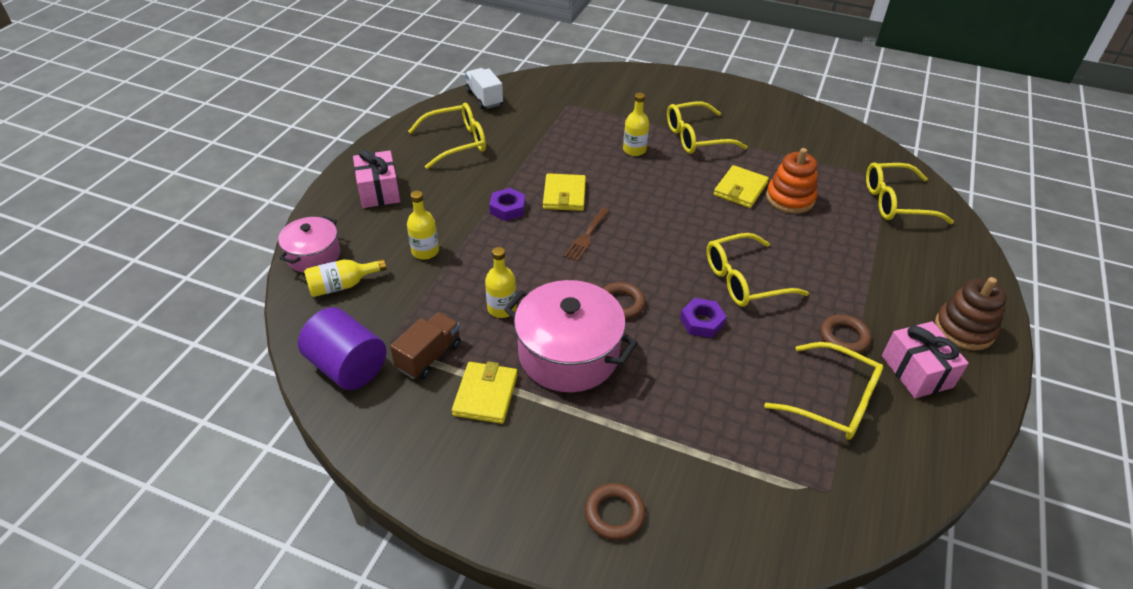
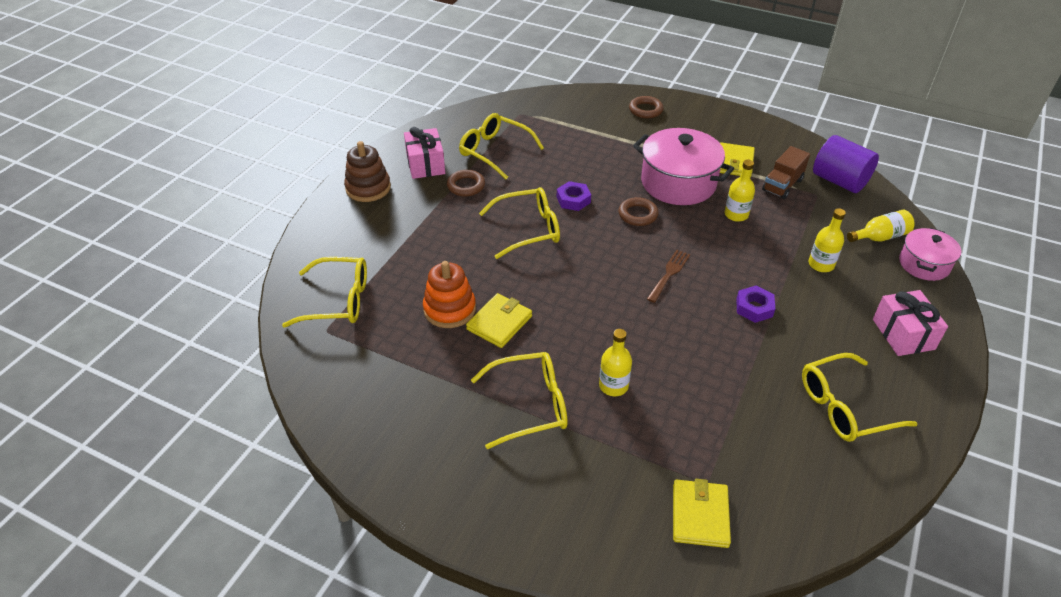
camera: 175 degrees left, 0 degrees up
white truck [465,68,503,109] -> none
yellow wallet [543,173,586,211] -> yellow wallet moved to [673,479,731,548]

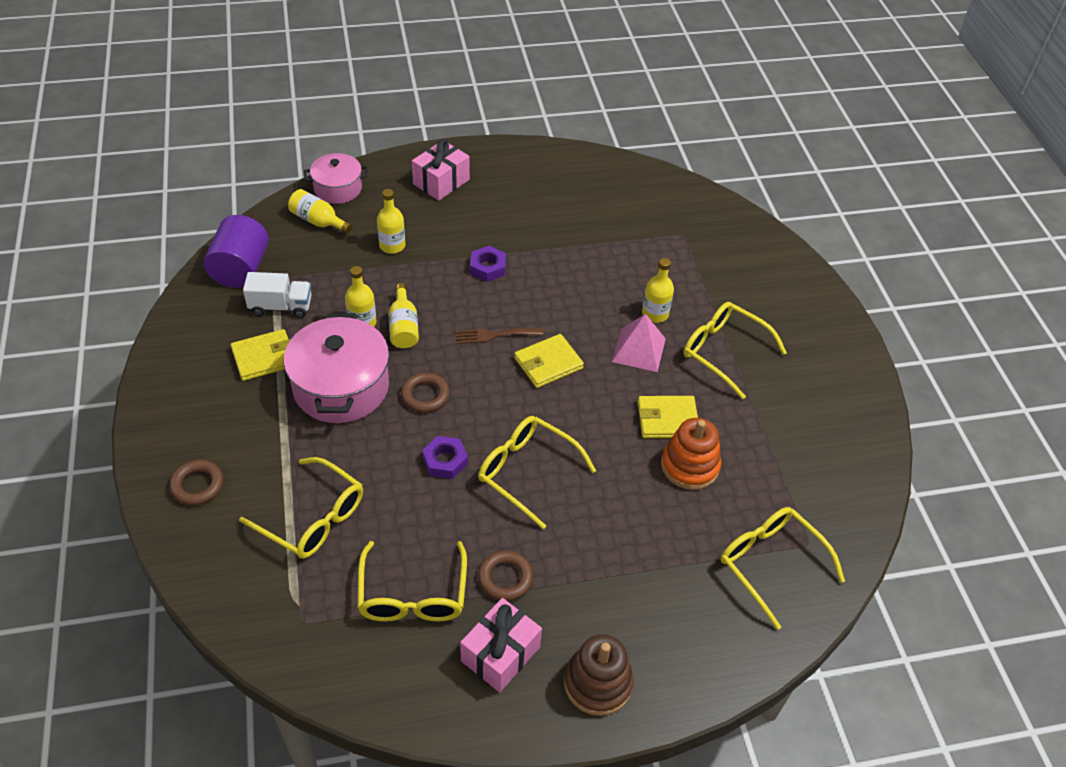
camera: 130 degrees left, 5 degrees up
yellow wallet [673,479,731,548] -> yellow wallet moved to [514,334,584,388]
brown truck [762,146,810,199] -> white truck [243,272,311,318]
yellow glasses [802,353,918,442] -> yellow glasses moved to [239,457,363,559]
none -> yellow bottle [389,283,419,348]
none -> pink pyramid [612,314,666,372]

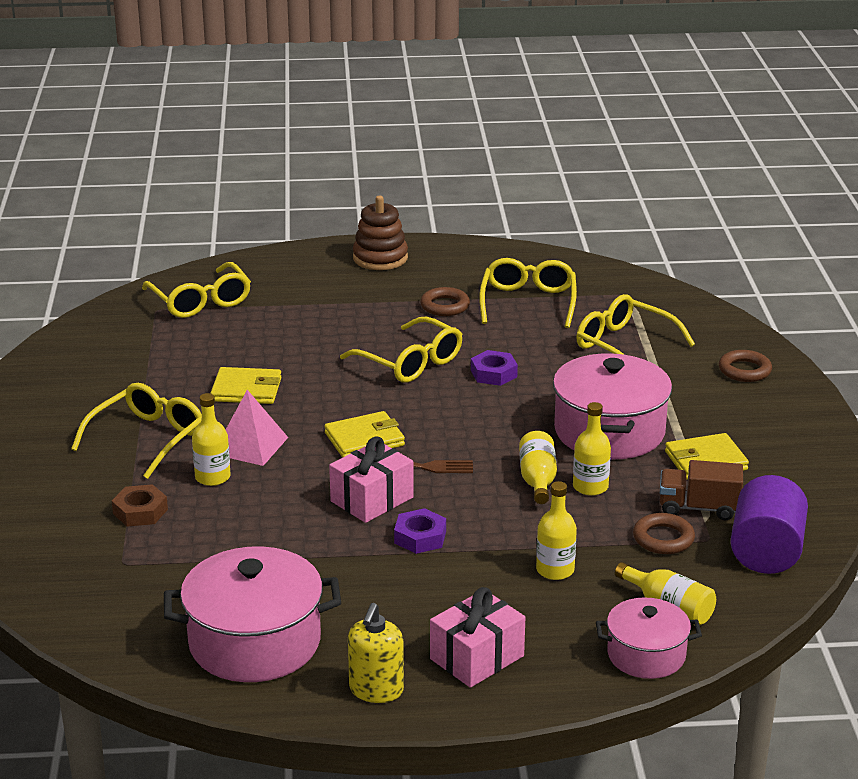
camera: 170 degrees left, 20 degrees down
white truck [243,272,311,318] -> brown truck [659,460,743,521]
brown ring [401,373,450,413] -> brown ring moved to [633,513,695,554]
pink gift [460,598,542,692] -> pink gift moved to [329,436,414,523]
orange stacking toy [661,418,722,490] -> none
yellow glasses [683,302,787,399] -> yellow glasses turned 105 degrees counterclockwise [71,383,202,479]
none -> brown nut [112,484,168,527]
none -> pink pot [164,546,341,682]
none -> yellow soap dispenser [348,603,404,703]

